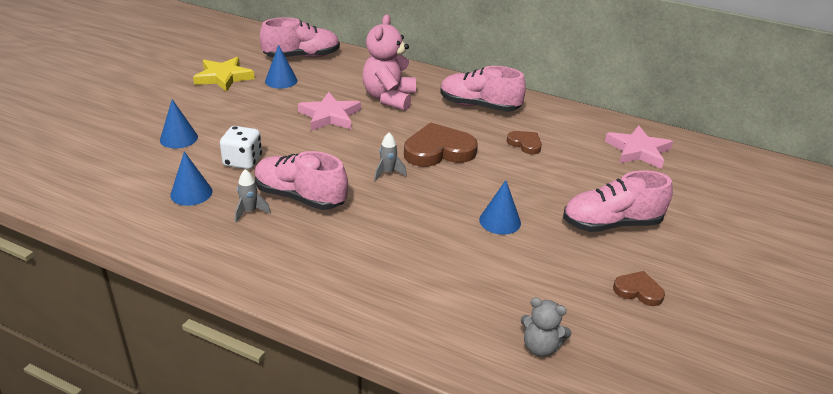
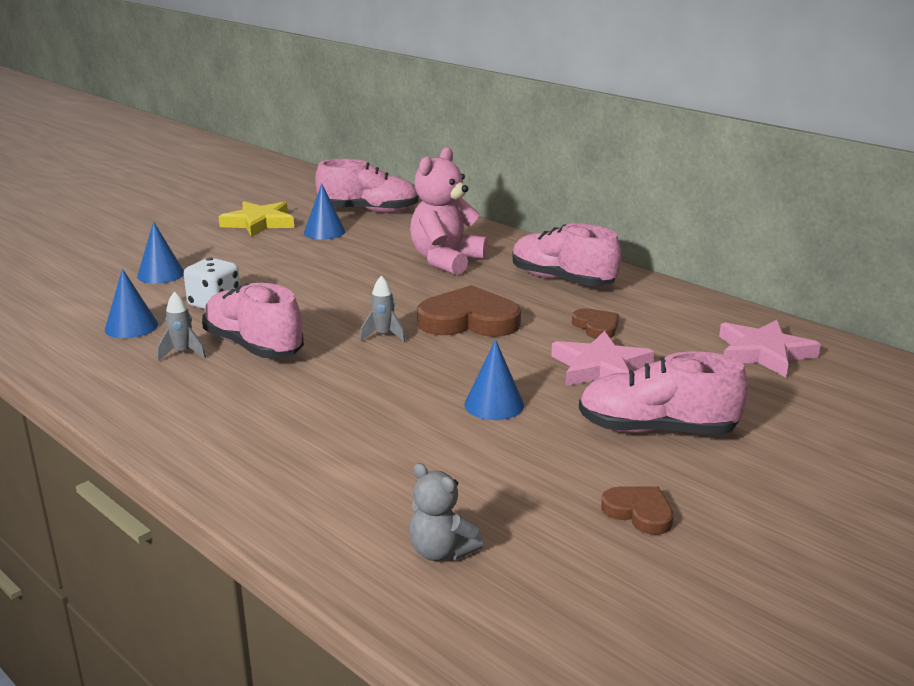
camera: 20 degrees right, 10 degrees down
pink star [298,92,361,131] -> pink star moved to [551,331,654,386]

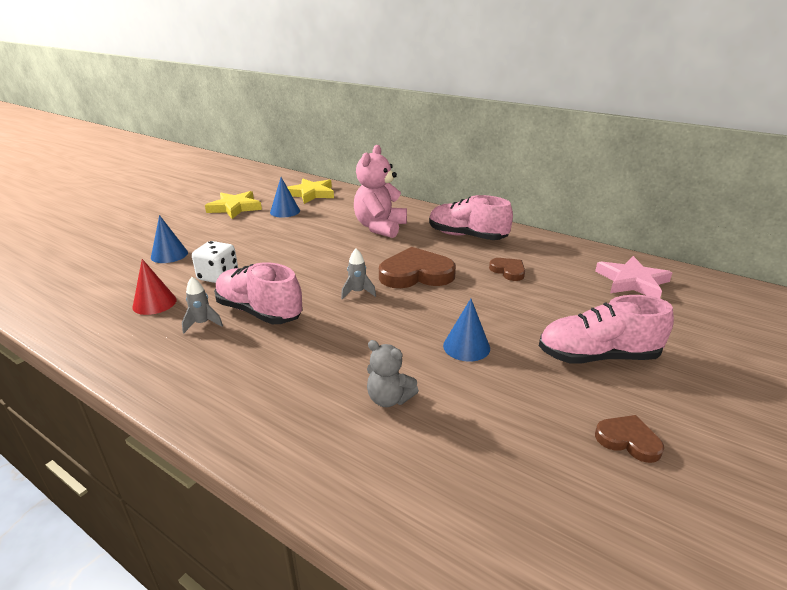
camera: 10 degrees left, 5 degrees up
blue cone [105,269,158,338] -> red cone [132,259,177,315]
pink shoe [315,159,418,213] -> yellow star [287,178,334,204]
grey teddy bear [409,463,483,561] -> grey teddy bear moved to [367,340,419,407]
pink star [551,331,654,386] -> none

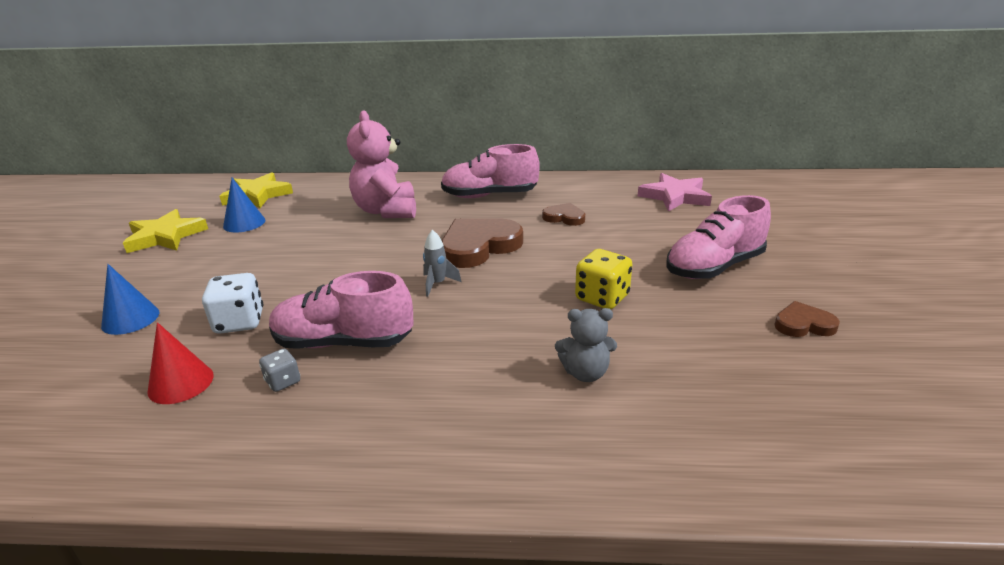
camera: 30 degrees left, 0 degrees up
grey rocket [182,277,223,334] -> grey dice [259,349,300,392]
blue cone [443,299,490,362] -> yellow dice [575,249,632,309]

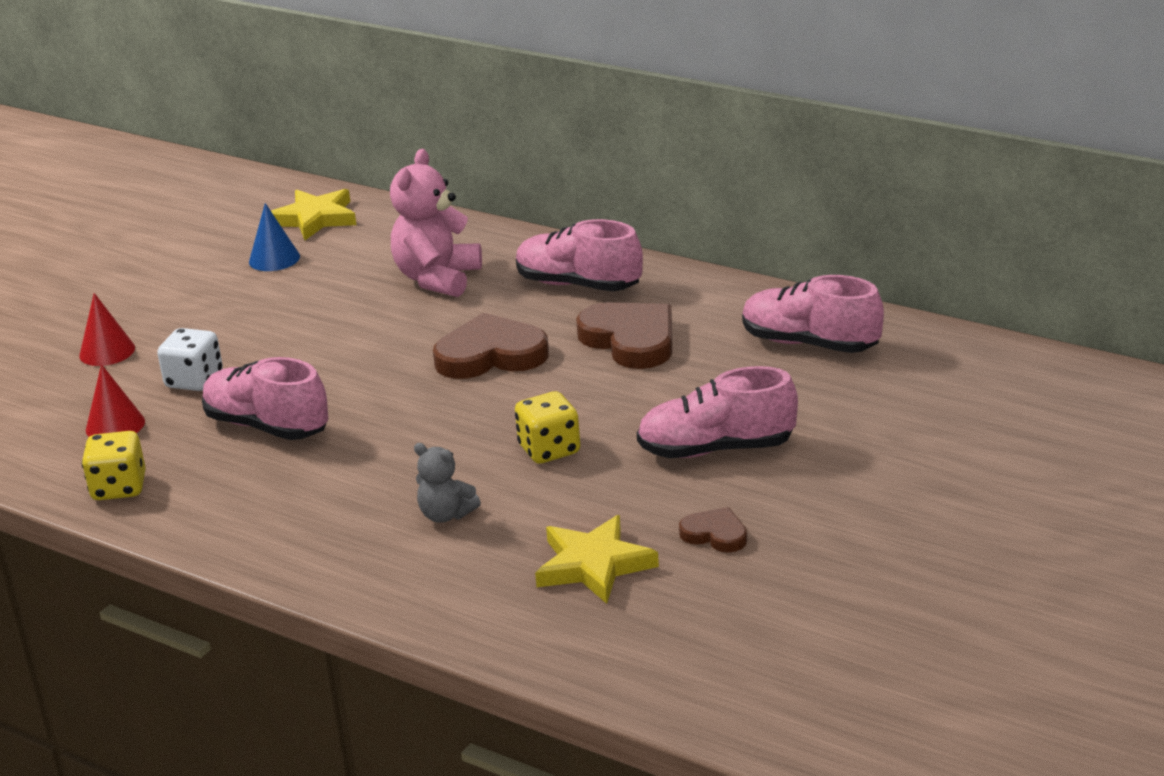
camera: 30 degrees right, 0 degrees up
blue cone [101,264,159,335] -> red cone [79,293,135,366]
yellow star [123,209,208,253] -> yellow star moved to [535,515,659,604]
grey dice [259,349,300,392] -> none
grey rocket [423,230,461,297] -> none
brown heart [542,203,585,226] -> brown heart [576,302,672,369], size x1.90
pink star [638,173,712,212] -> pink shoe [742,275,884,353]
none -> yellow dice [82,431,146,500]

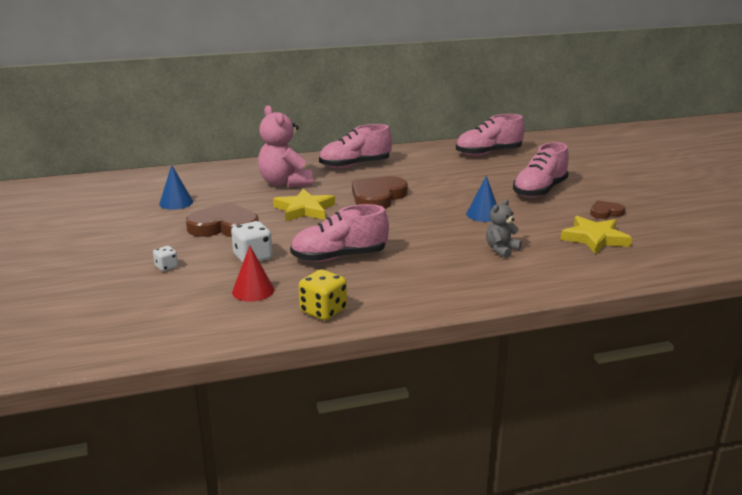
camera: 50 degrees left, 5 degrees down
red cone [79,293,135,366] -> white dice [153,246,178,271]
yellow star [271,189,356,240] -> yellow star moved to [273,189,335,221]
grey teddy bear [414,443,481,523] -> grey teddy bear turned 150 degrees clockwise [486,199,522,258]
yellow dice [515,391,580,464] -> blue cone [466,176,497,222]
brown heart [576,302,672,369] -> brown heart moved to [186,202,259,237]

